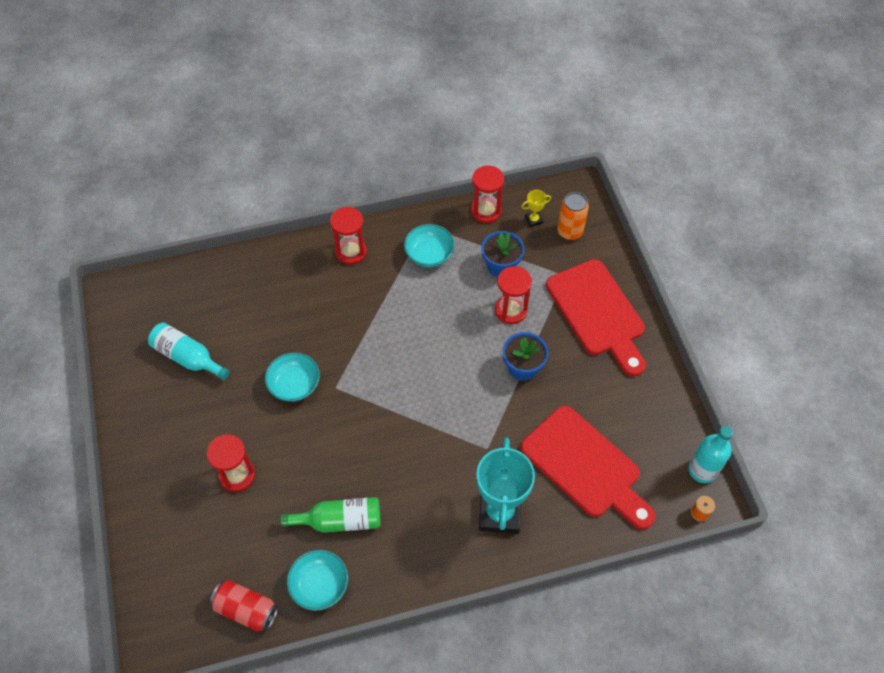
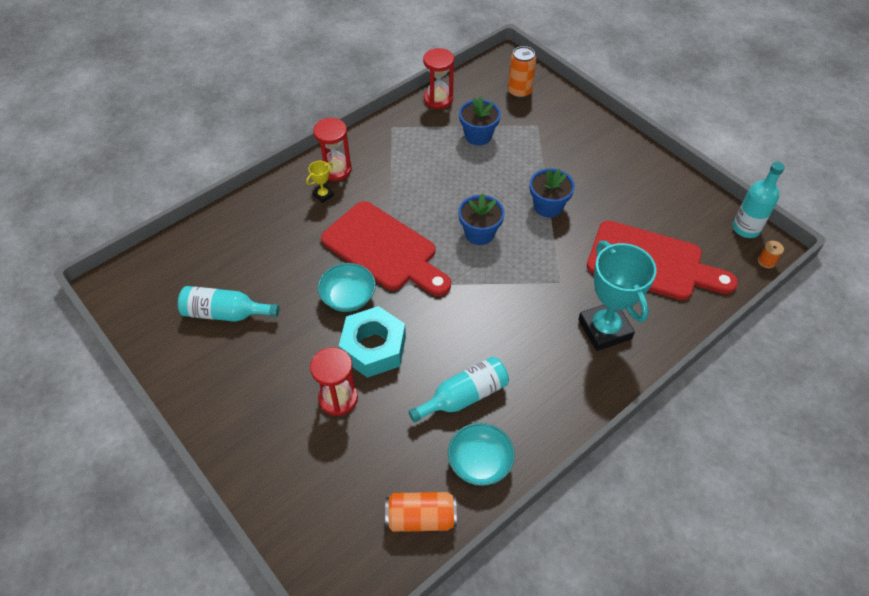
camera: 25 degrees left, 5 degrees down
red can [210,580,278,632] -> orange can [385,492,457,532]
green bottle [281,497,381,533] -> turquoise bottle [408,356,509,423]
turquoise bowl [404,224,455,267] -> none
red hourglass [495,266,532,324] -> none
yellow trophy [521,190,551,227] -> yellow trophy moved to [306,161,334,203]
red cutting board [546,259,646,377] -> red cutting board moved to [321,201,451,296]
none -> turquoise nut [339,306,406,378]
none -> blue flower pot [458,193,505,245]

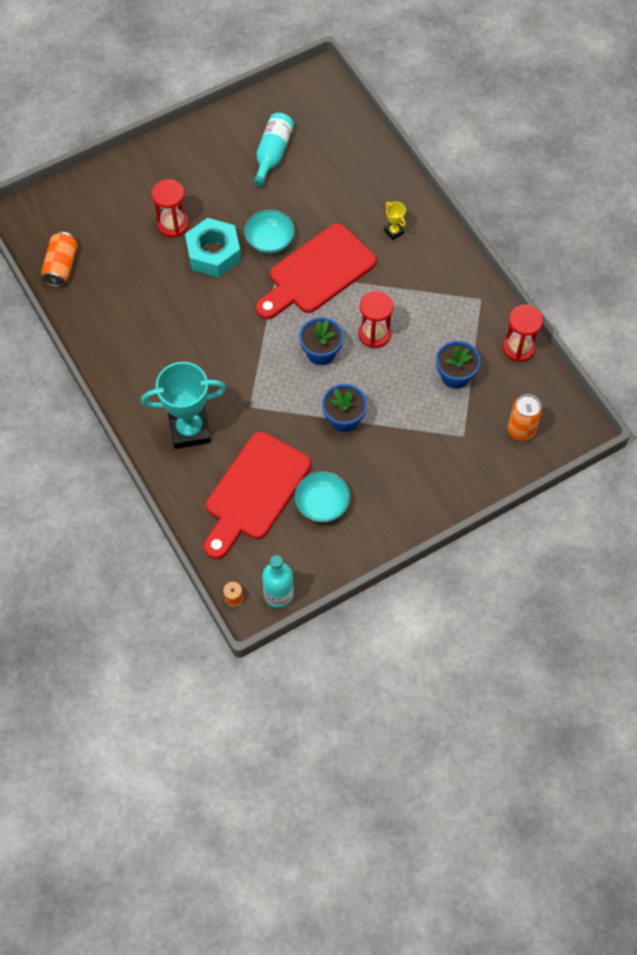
camera: 100 degrees right, 10 degrees up
red hourglass [313,118,352,181] -> red hourglass moved to [358,291,394,348]
turquoise bottle [408,356,509,423] -> none
turquoise bowl [448,423,515,486] -> turquoise bowl moved to [295,471,350,522]

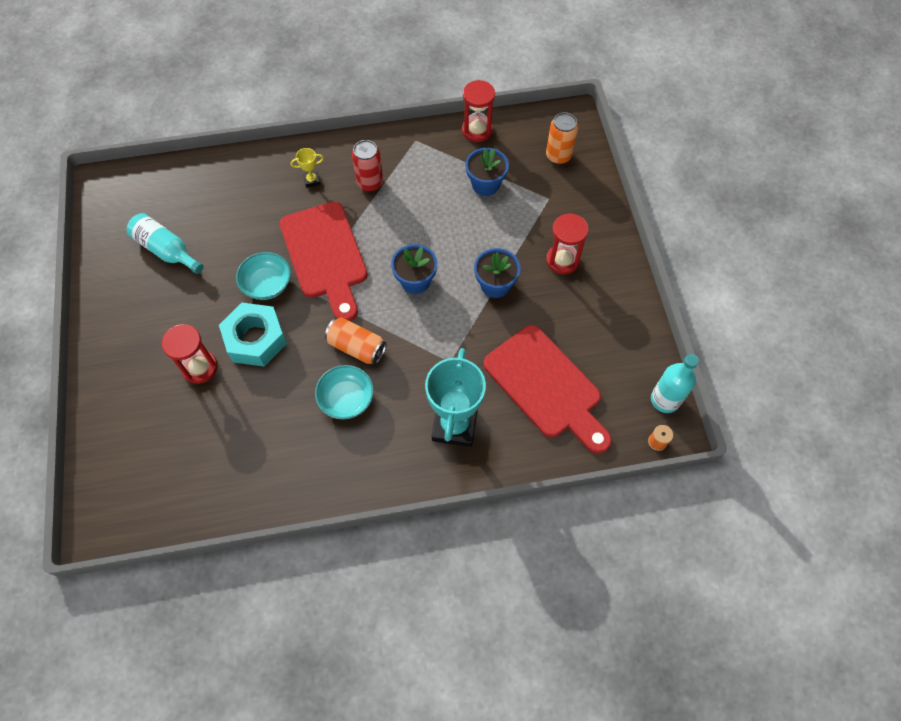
camera: 70 degrees left, 0 degrees up
orange can [41,232,77,287] -> orange can moved to [325,317,386,365]
turquoise bowl [295,471,350,522] -> turquoise bowl moved to [315,365,374,420]
red hourglass [358,291,394,348] -> red hourglass moved to [546,213,589,275]
none -> red can [352,140,383,192]

